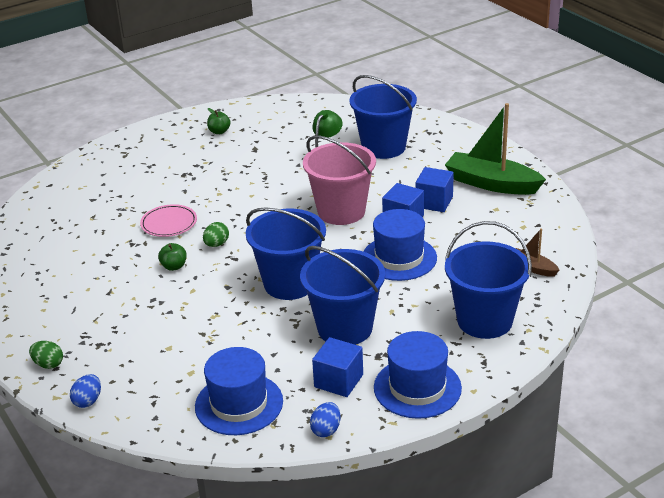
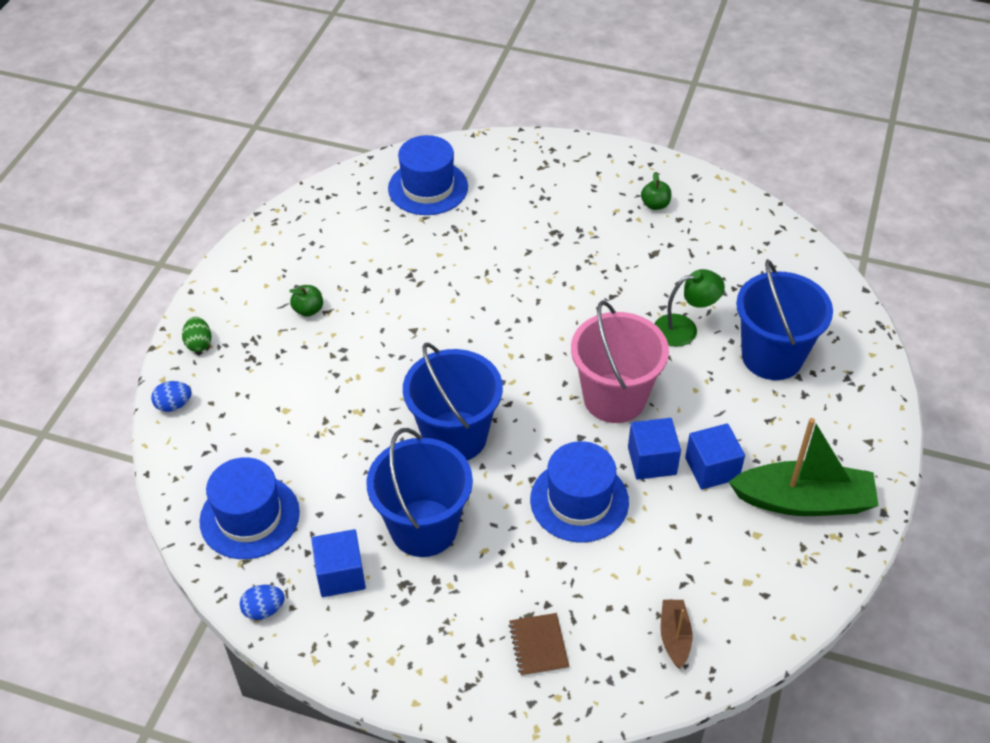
camera: 50 degrees right, 15 degrees up
pink plate [140,204,197,237] -> none
green apple [158,243,187,271] -> green apple moved to [289,285,323,317]
green egg [203,222,229,247] -> none
blue hat [374,331,462,419] -> blue hat moved to [388,135,468,215]
green boat [445,103,546,195] -> green boat turned 105 degrees clockwise [729,418,879,516]
blue bucket [445,221,532,339] -> brown notebook [509,613,569,676]

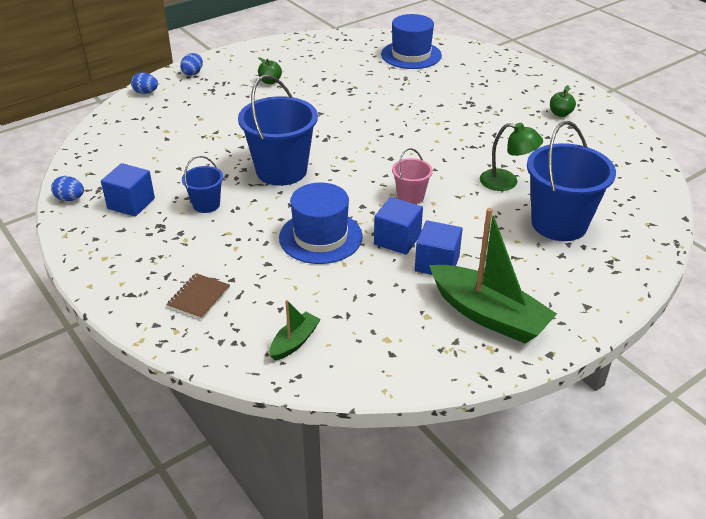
camera: 35 degrees right, 10 degrees down
green egg [182,317,212,352] -> blue egg [180,53,203,76]
blue hat [199,457,300,559] -> none
blue bucket [366,428,473,557] -> blue bucket [182,156,223,213], size x0.50
pink bucket [571,300,669,423] -> pink bucket [392,148,433,204], size x0.50
brown boat [660,600,692,668] -> green boat [270,300,321,361]

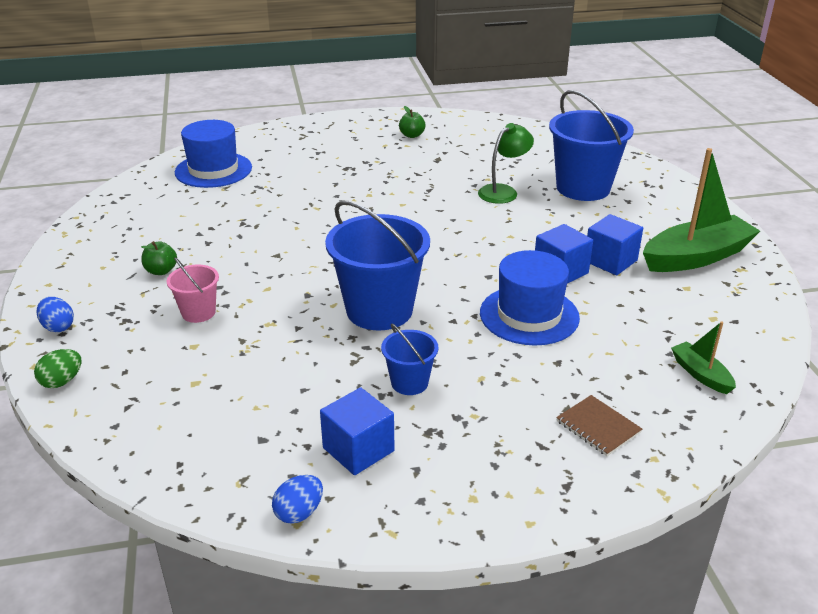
camera: 65 degrees left, 5 degrees down
blue egg [131,73,158,94] -> green egg [34,349,81,388]
pink bucket [392,148,433,204] -> pink bucket moved to [167,257,219,323]

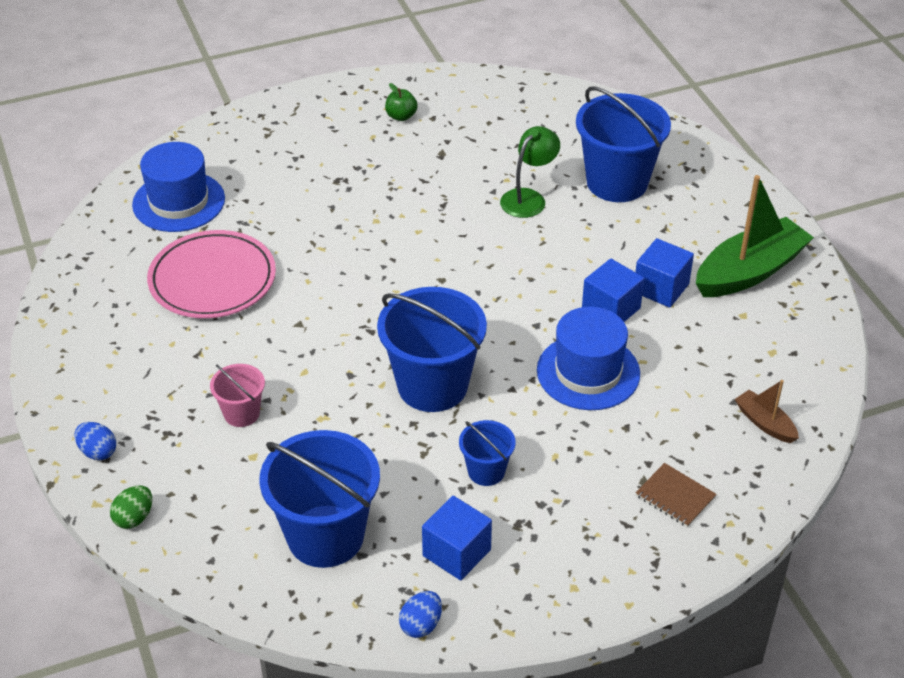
camera: 10 degrees left, 10 degrees up
green apple [141,241,177,275] -> none
green boat [671,321,736,394] -> brown boat [735,380,799,443]
none -> pink plate [147,230,276,318]
none -> blue bucket [259,430,380,568]

